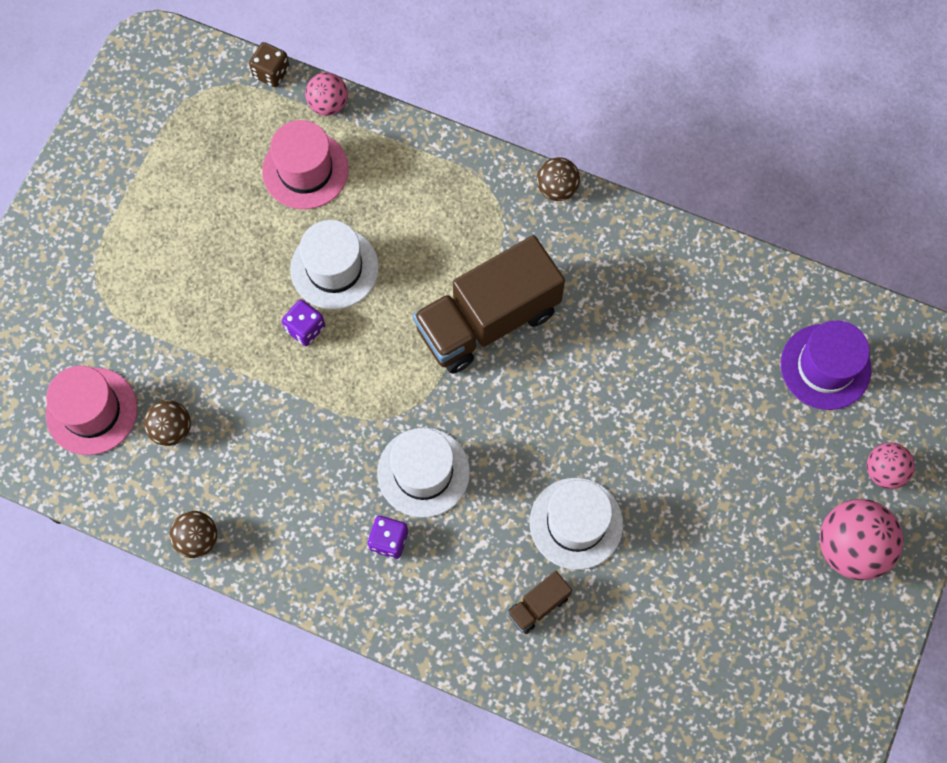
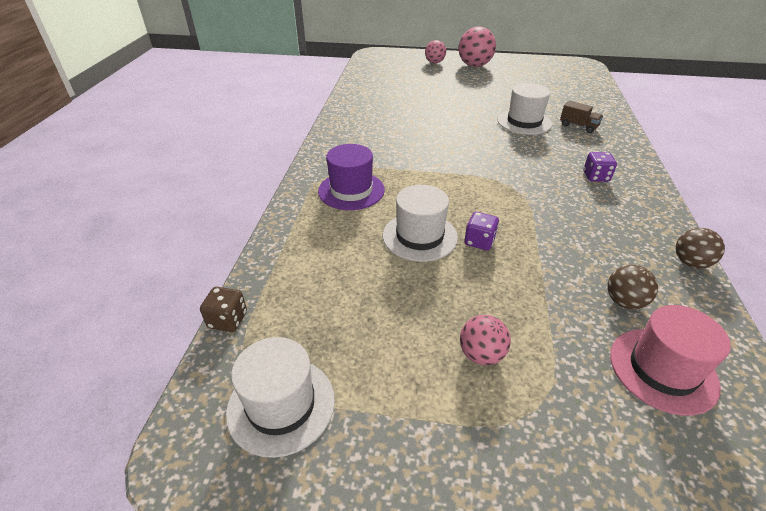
camera: 105 degrees left, 30 degrees down
pink hat [262,120,349,209] -> none
pink ball [305,72,348,116] -> pink ball moved to [460,315,511,365]
white hat [377,428,470,518] -> white hat moved to [226,337,335,458]
brown truck [413,235,565,374] -> none
brown ball [537,157,580,201] -> none
purple hat [781,320,871,410] -> purple hat moved to [318,144,385,210]

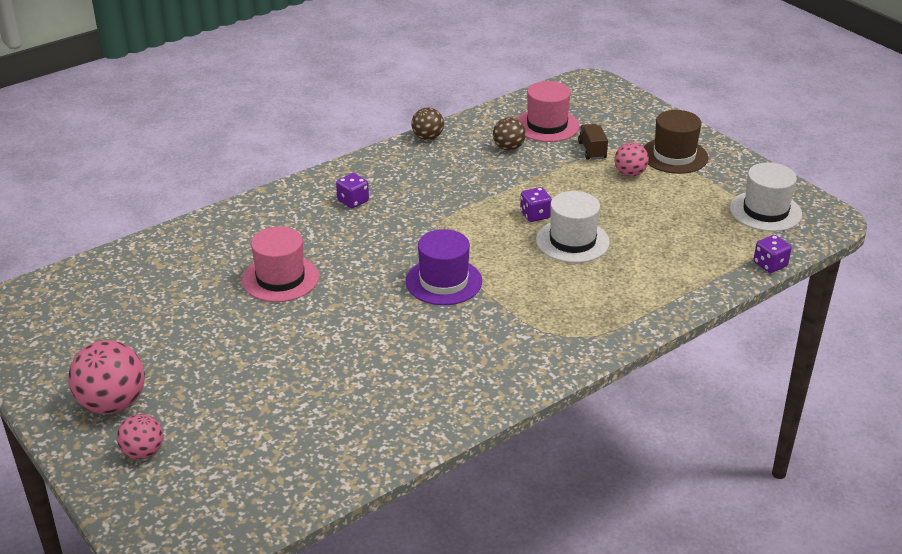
camera: 135 degrees left, 5 degrees down
brown dice [200,287,247,332] -> purple dice [753,235,792,273]
purple hat [318,144,385,210] -> purple hat moved to [406,229,482,305]
white hat [497,83,552,135] -> pink hat [242,226,319,302]
brown truck [560,101,603,133] -> brown truck moved to [578,124,608,160]
none -> brown hat [644,110,708,174]

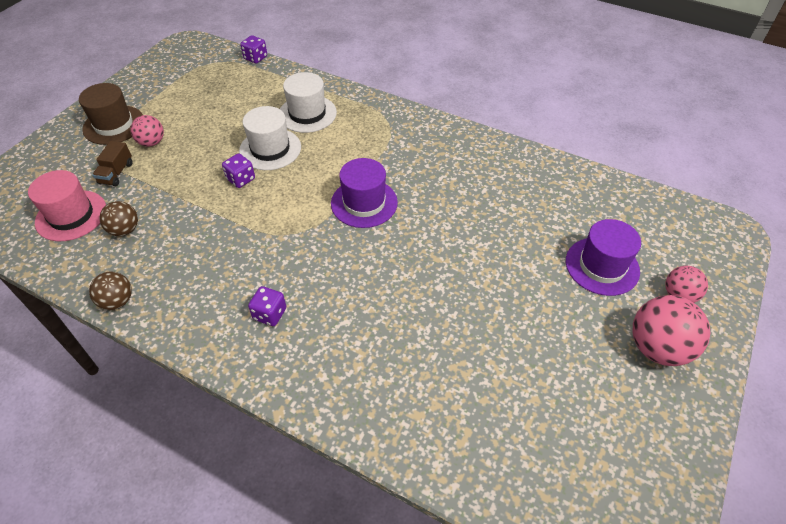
camera: 115 degrees left, 15 degrees up
pink hat [242,226,319,302] -> none
brown truck [578,124,608,160] -> brown truck turned 45 degrees counterclockwise [92,141,132,186]
white hat [730,163,802,232] -> white hat moved to [280,72,337,133]
none -> purple hat [566,219,641,296]

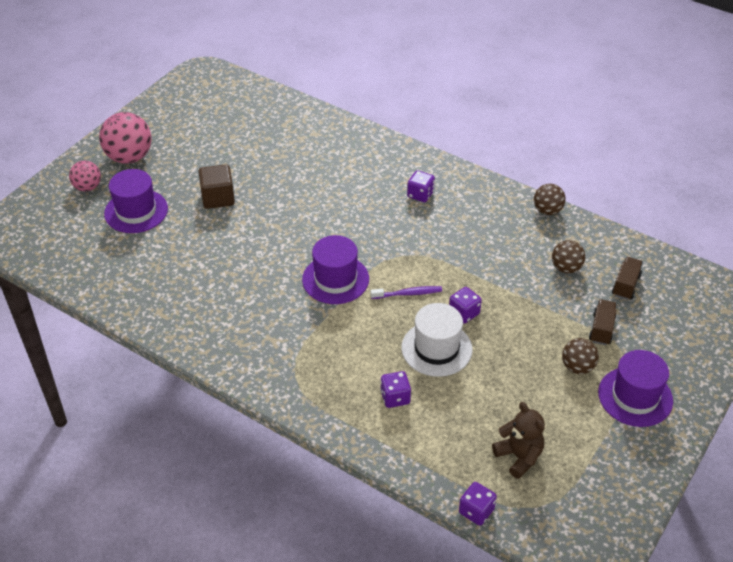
camera: 175 degrees left, 5 degrees down
pink hat [28,170,106,242] -> brown truck [612,257,643,300]
brown hat [79,83,143,145] -> purple hat [598,350,673,427]
pink ball [131,115,164,147] -> brown ball [562,338,599,374]
white hat [280,72,337,133] -> purple dice [380,371,411,408]
none -> brown cube [199,164,235,209]
none -> purple toothbrush [370,286,442,299]
none -> brown teddy bear [492,402,545,479]

